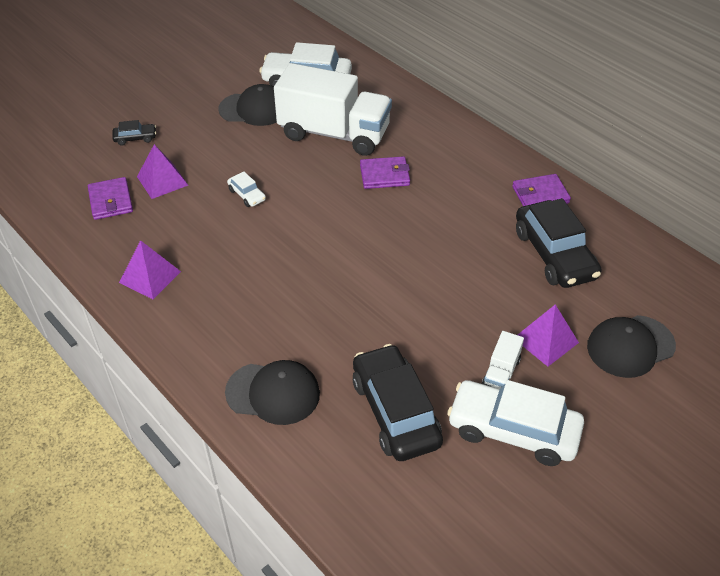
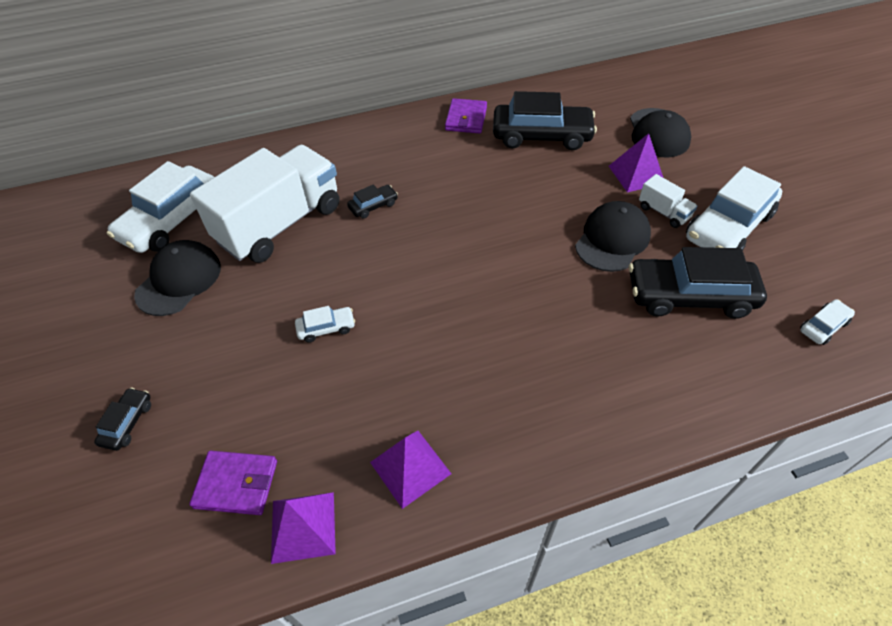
camera: 65 degrees left, 5 degrees up
purple pyramid [137,144,188,199] -> purple pyramid moved to [271,492,336,564]
black cap [225,360,320,425] -> black cap moved to [575,201,651,272]
purple wallet [360,156,410,189] -> black car [347,184,398,219]
none -> white car [800,299,855,345]

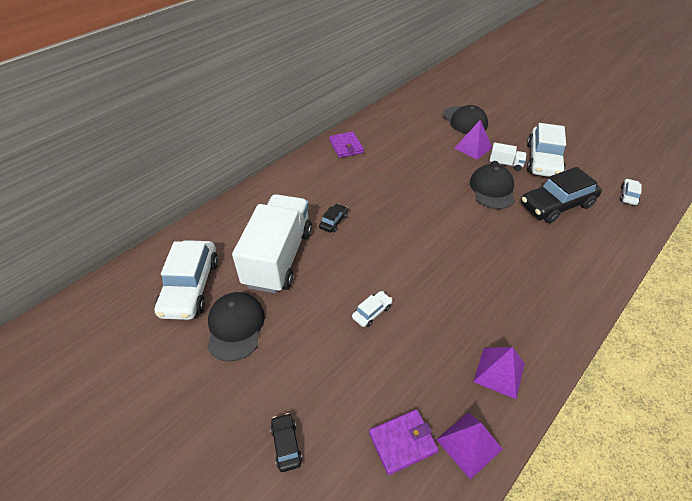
camera: 30 degrees left, 5 degrees down
black car [493,91,597,150] -> none

